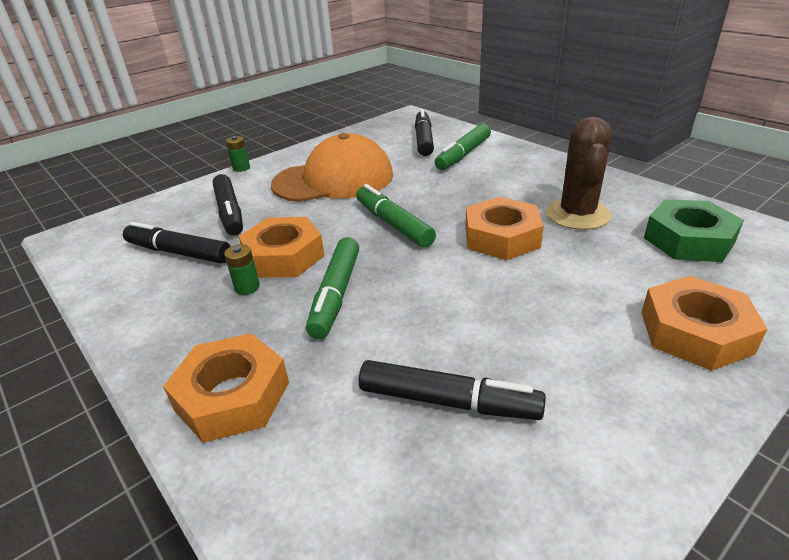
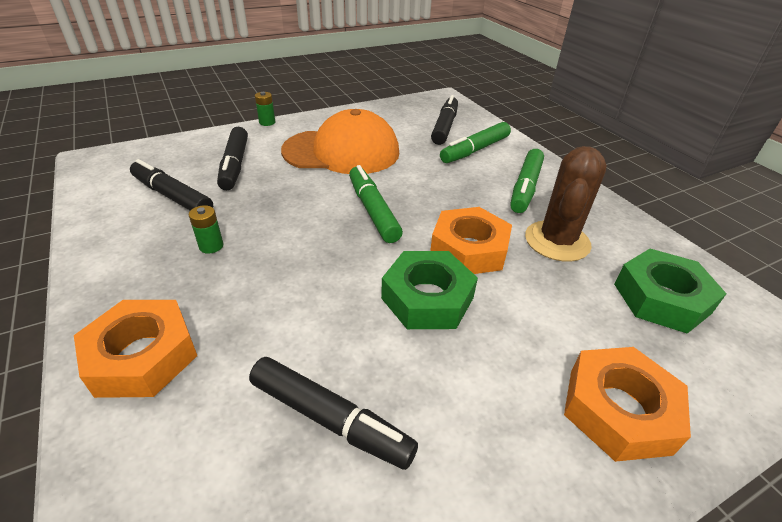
camera: 10 degrees right, 5 degrees up
orange nut [239,217,325,278] -> none
green marker [306,237,359,339] -> green marker moved to [510,149,544,213]
none -> green nut [381,251,478,329]

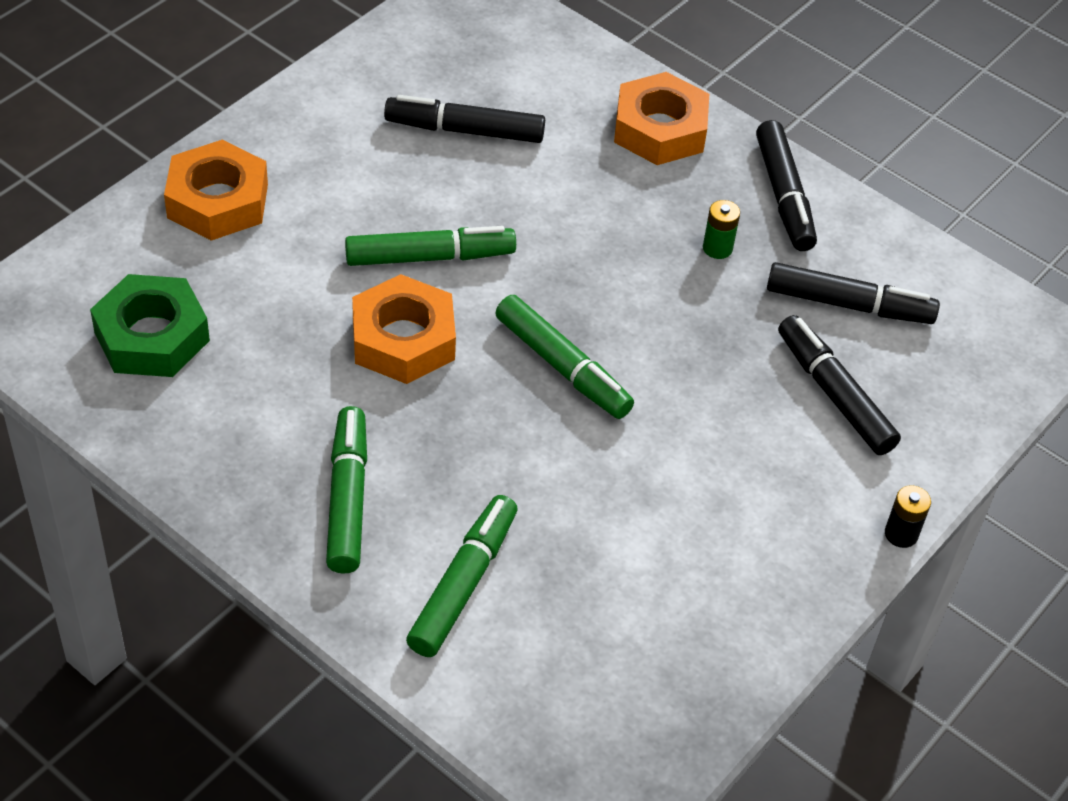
camera: 155 degrees right, 10 degrees up
green battery [255,92,275,126] -> black battery [885,485,931,548]
orange cap [281,109,399,174] -> none
green nut [381,251,478,329] -> green marker [345,226,516,266]
black marker [431,95,458,145] -> black marker moved to [756,120,817,251]
brown cactus [525,146,607,262] -> none

